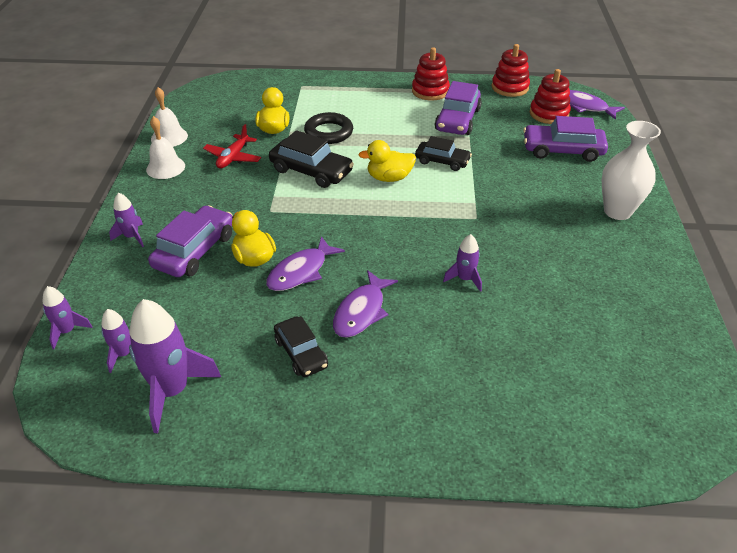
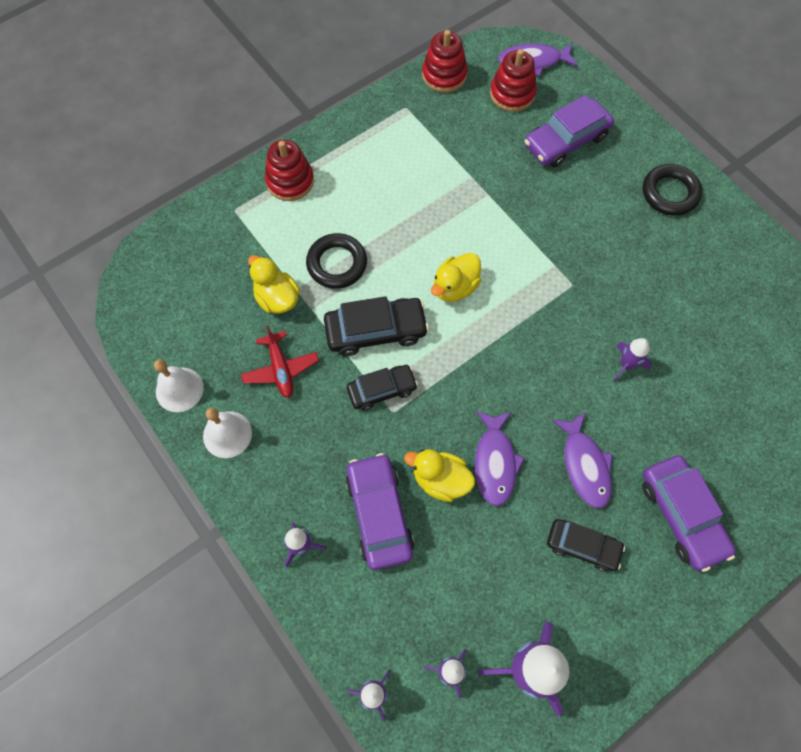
camera: 40 degrees left, 25 degrees up
red stacking toy [412,47,450,101] -> red stacking toy moved to [265,140,314,201]
black car [415,136,472,171] -> black car moved to [347,365,418,411]
purple car [435,81,482,135] -> purple car moved to [642,455,736,572]
white vase [602,121,661,220] -> black ring [643,164,702,216]

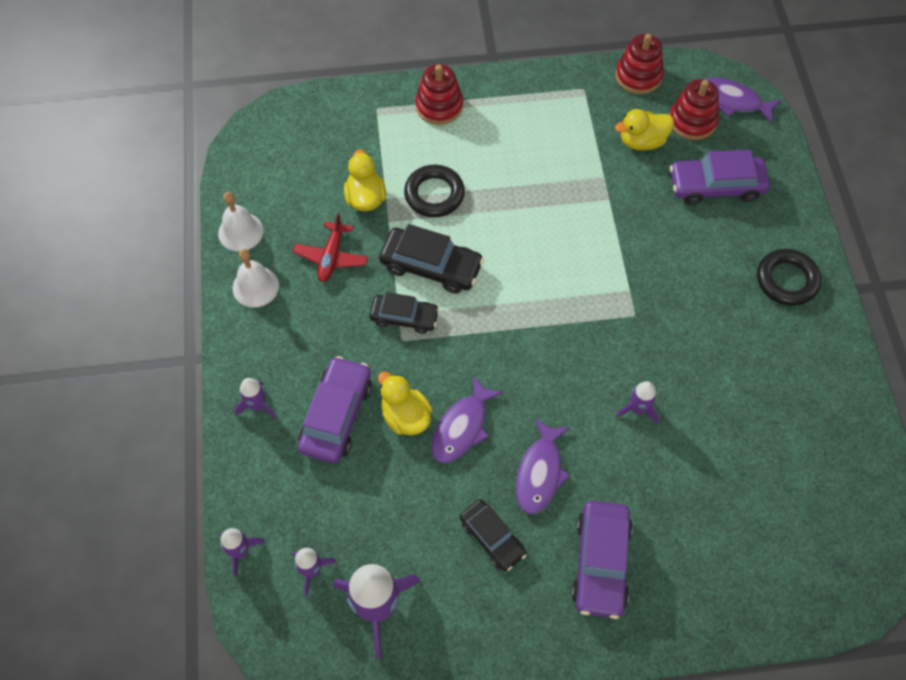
camera: 30 degrees right, 5 degrees down
yellow duck [431,253,482,302] -> yellow duck moved to [615,109,674,150]

